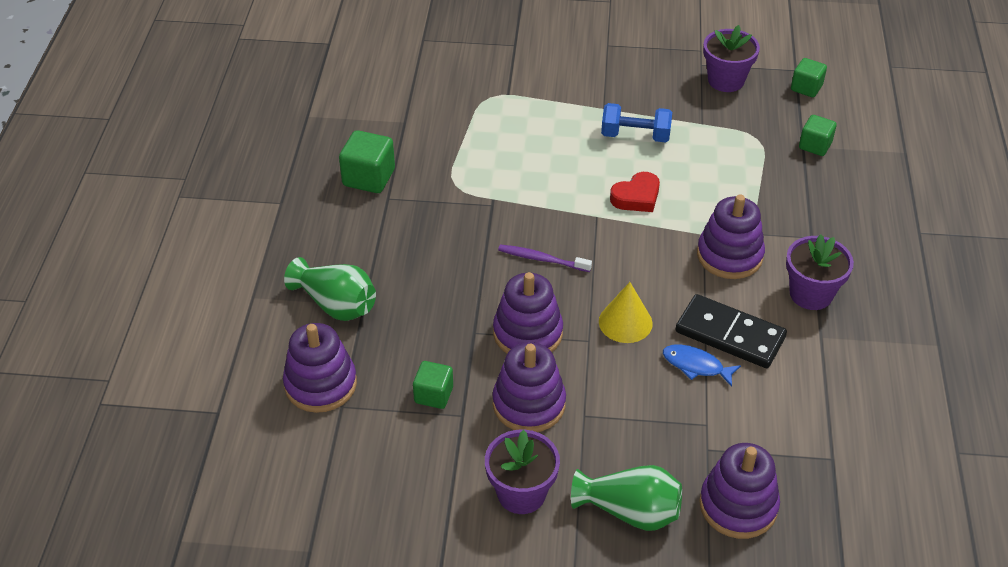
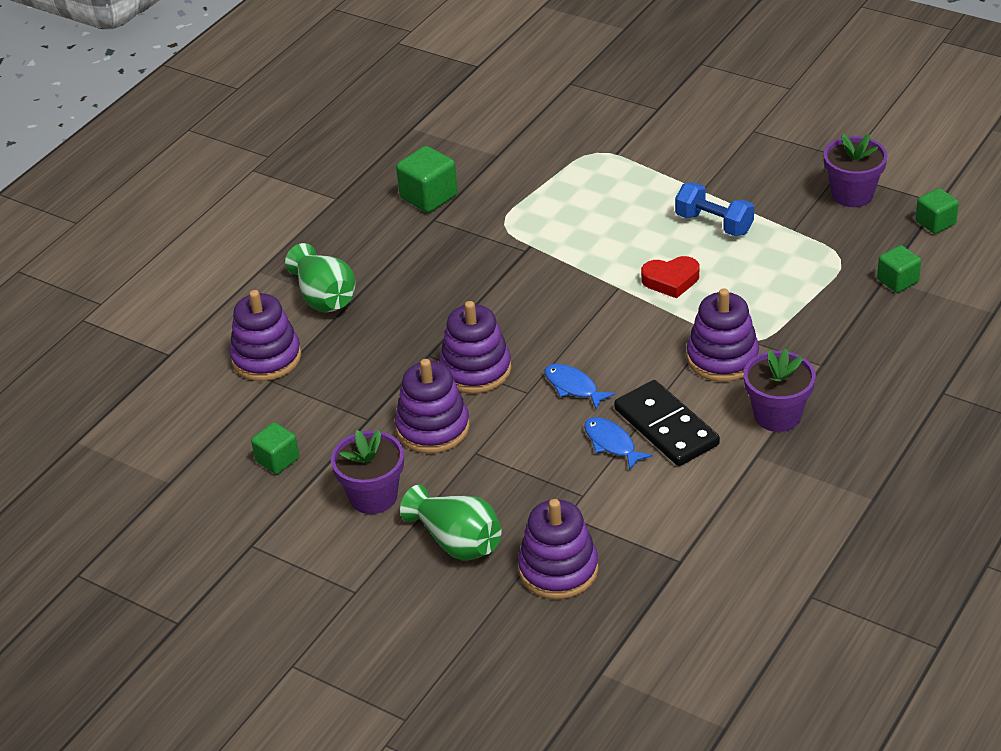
camera: 30 degrees right, 5 degrees down
green cube [413,361,453,409] -> green cube moved to [251,422,299,474]
purple toothbrush [498,244,592,272] -> none
yellow cone [599,282,653,343] -> blue fish [545,364,615,409]

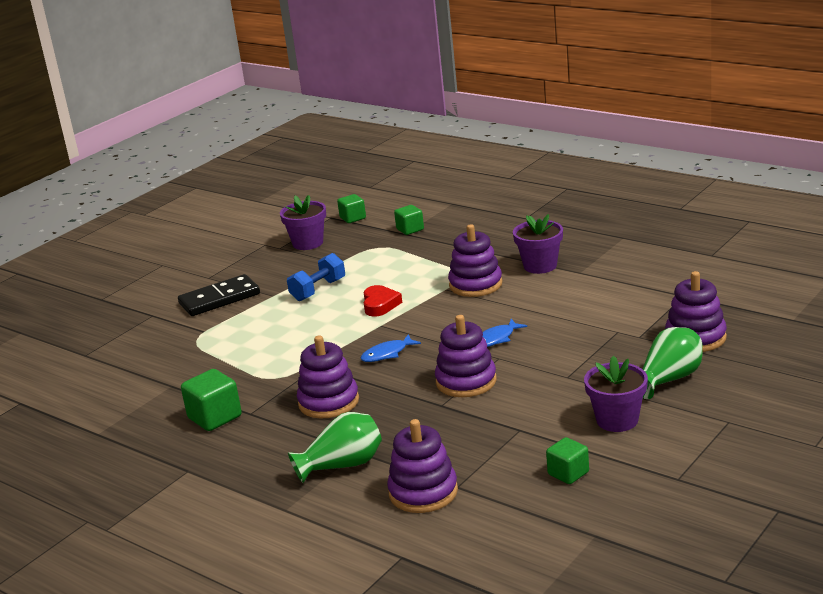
camera: 85 degrees left, 15 degrees down
purple stacking toy [395,359,470,453] -> purple stacking toy moved to [297,335,359,418]
blue fish [584,417,653,470] -> blue fish moved to [361,334,421,362]
black domino [614,380,720,466] -> black domino moved to [178,274,260,316]

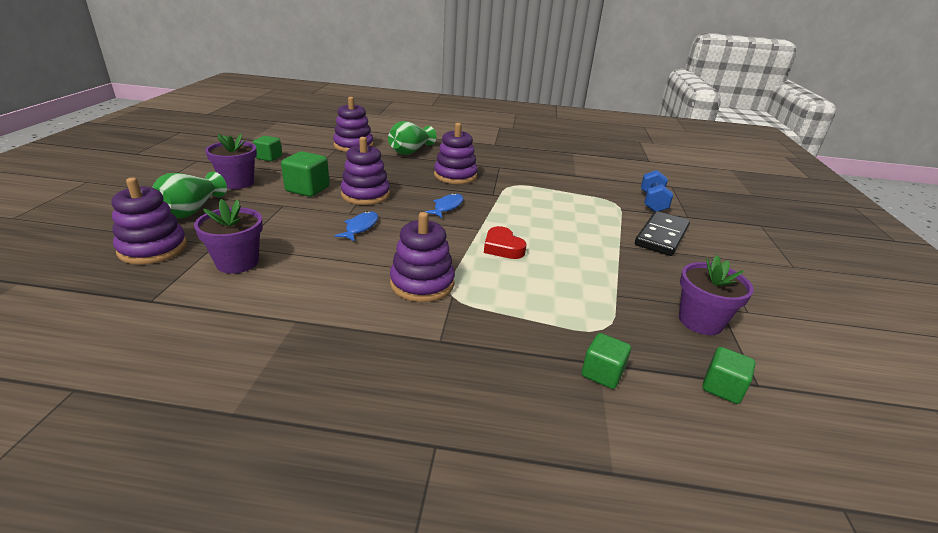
camera: 145 degrees right, 5 degrees up
green cube [181,369,242,431] -> green cube moved to [281,151,330,197]
blue dumbbell [287,253,345,301] -> blue dumbbell moved to [641,170,673,212]
purple flower pot [513,214,563,274] -> purple flower pot moved to [194,199,263,274]

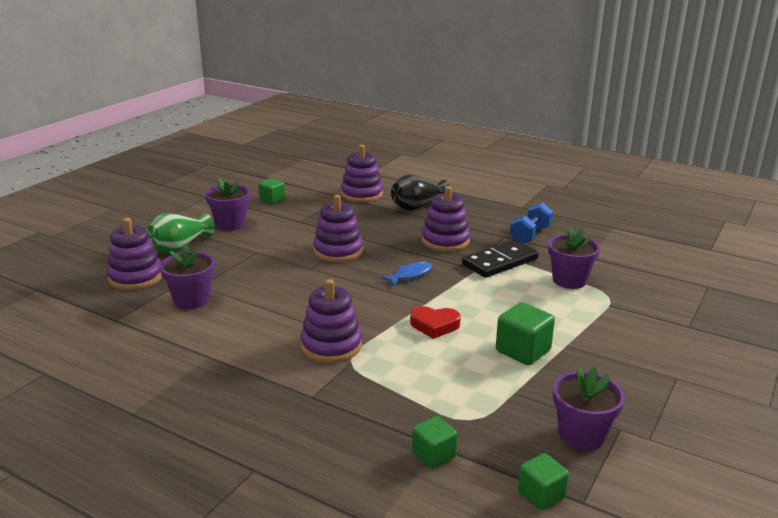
camera: 25 degrees right, 5 degrees down
green cube [281,151,330,197] -> green cube moved to [496,302,555,365]
blue fish [334,211,378,242] -> none
green vase [388,121,437,155] -> black vase [391,174,450,211]
red heart [484,226,526,259] -> red heart turned 75 degrees counterclockwise [410,306,461,339]
black domino [635,211,690,256] -> black domino moved to [462,240,539,278]
blue dumbbell [641,170,673,212] -> blue dumbbell moved to [510,203,553,243]
none -> purple flower pot [548,227,600,289]

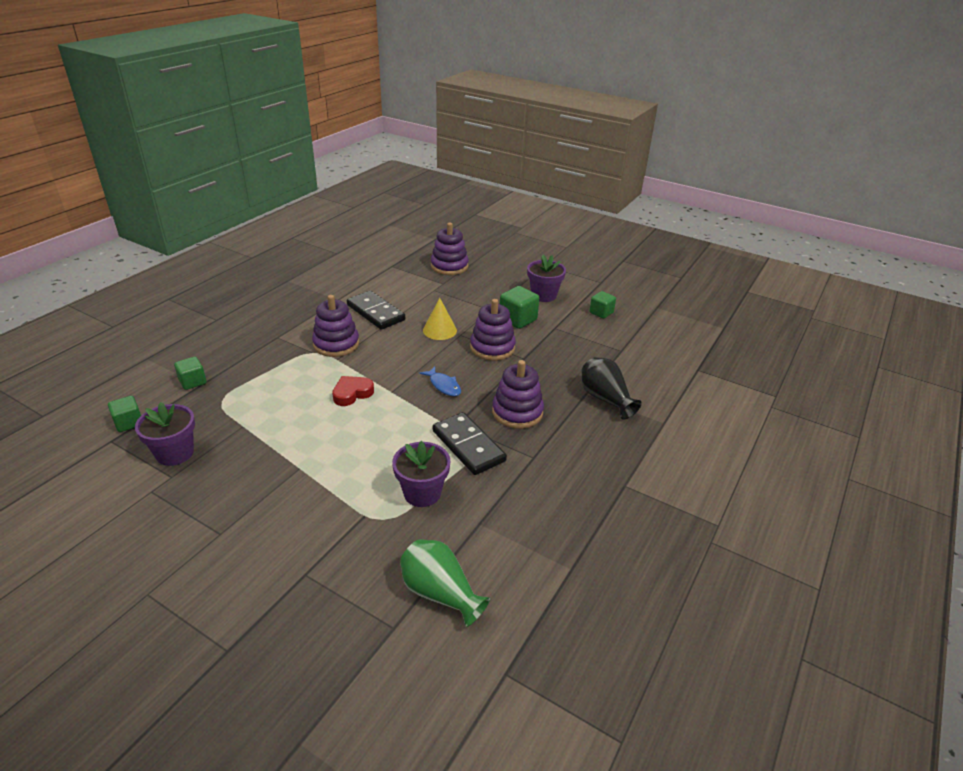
camera: 90 degrees right, 10 degrees up
green vase [147,213,215,254] -> green vase moved to [400,539,490,627]
purple flower pot [160,244,215,309] -> none
purple stacking toy [341,145,383,202] -> none
red heart [410,306,461,339] -> red heart turned 45 degrees clockwise [332,376,374,406]
green cube [496,302,555,365] -> green cube moved to [500,286,539,329]
blue dumbbell [510,203,553,243] -> none
none -> black domino [347,291,405,330]
none -> yellow cone [423,298,457,340]

